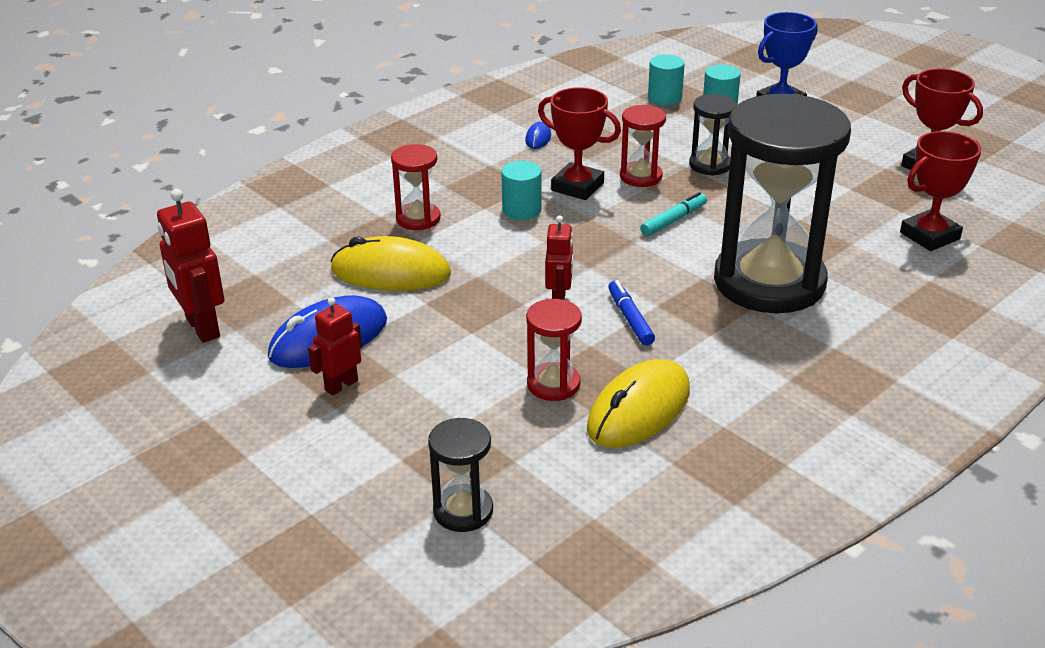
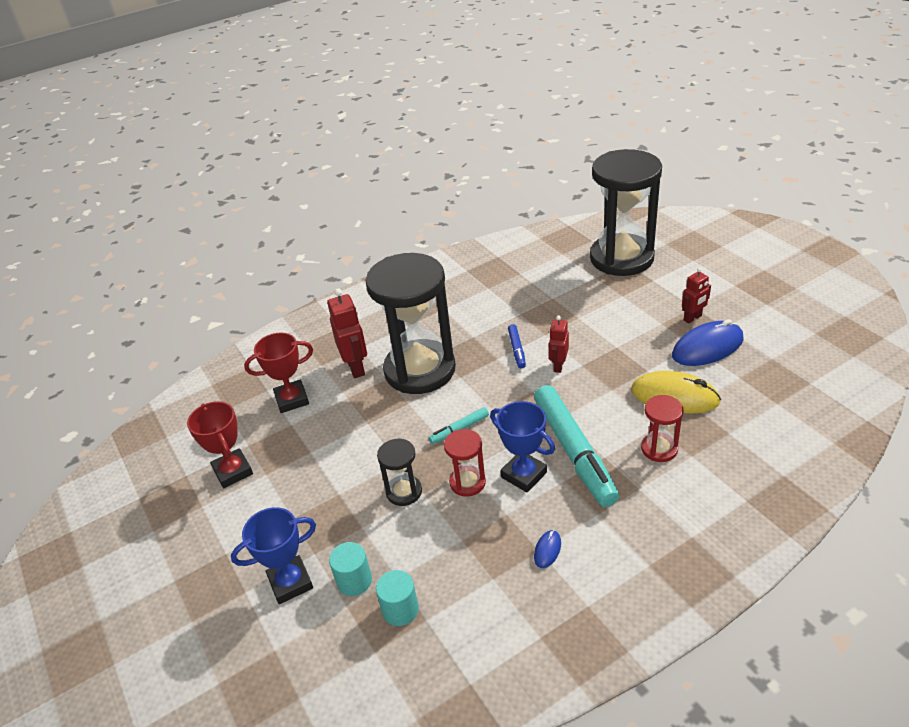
camera: 165 degrees left, 5 degrees up
red robot [157,189,224,343] -> red robot moved to [327,288,367,378]
black hourglass [428,418,493,532] -> black hourglass [590,149,662,276], size x2.30
turquoise cylinder [501,161,542,220] -> turquoise marker [534,385,619,507]
red hourglass [526,299,582,401] -> none
red trophy [538,87,621,200] -> blue trophy [490,401,555,493]
yellow mouse [587,359,690,448] -> none

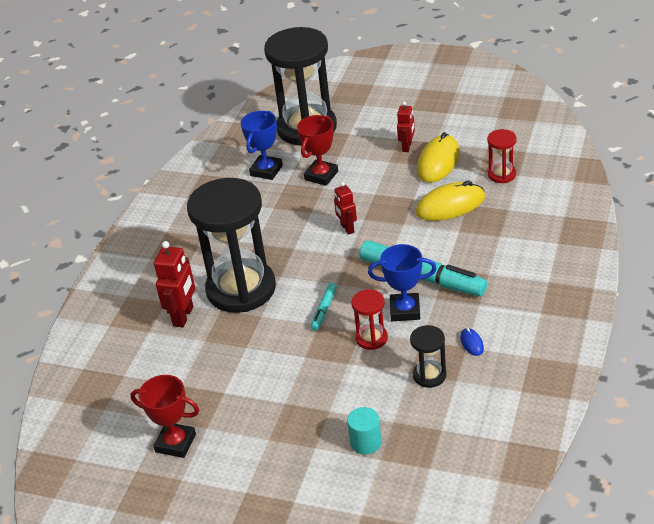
camera: 40 degrees left, 0 degrees up
blue trophy [231,507,316,604] -> blue trophy moved to [241,111,283,180]
red trophy [244,332,313,413] -> red trophy moved to [297,115,338,186]
red robot [327,288,367,378] -> red robot turned 75 degrees clockwise [154,241,195,327]
turquoise cylinder [376,570,419,626] -> none
black hourglass [377,438,422,506] -> black hourglass moved to [410,325,447,388]
blue marker [508,324,526,369] -> none
red hourglass [641,395,684,462] -> red hourglass moved to [487,129,517,183]
blue mouse [672,319,744,366] -> yellow mouse [417,132,460,183]

